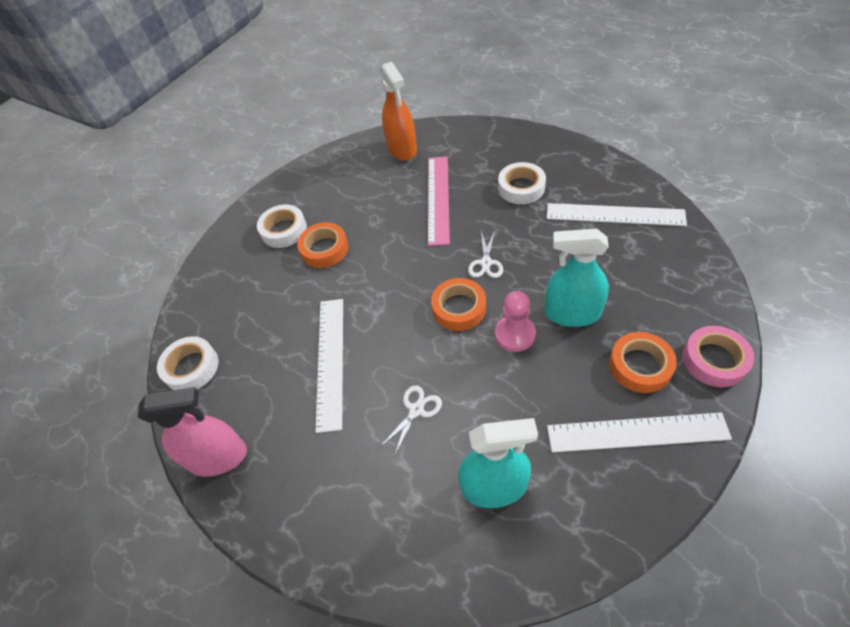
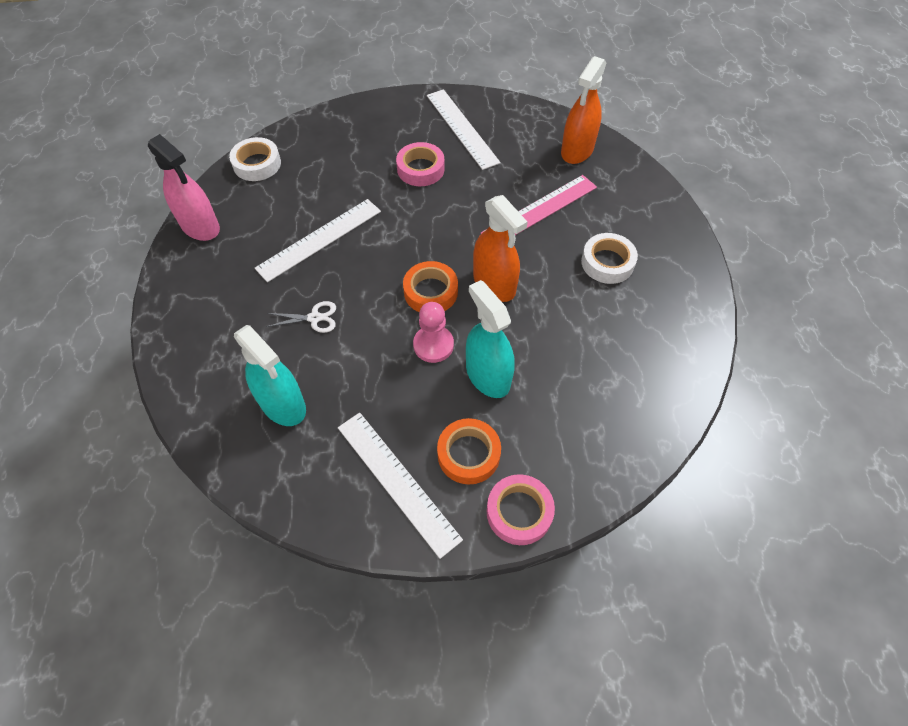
camera: 45 degrees right, 5 degrees up
white tape [257,204,307,248] -> none
orange tape [297,222,348,268] -> pink tape [396,142,445,186]
white scissors [468,231,503,278] -> orange spray bottle [473,195,528,302]
white ruler [547,203,687,226] -> white ruler moved to [427,89,501,170]

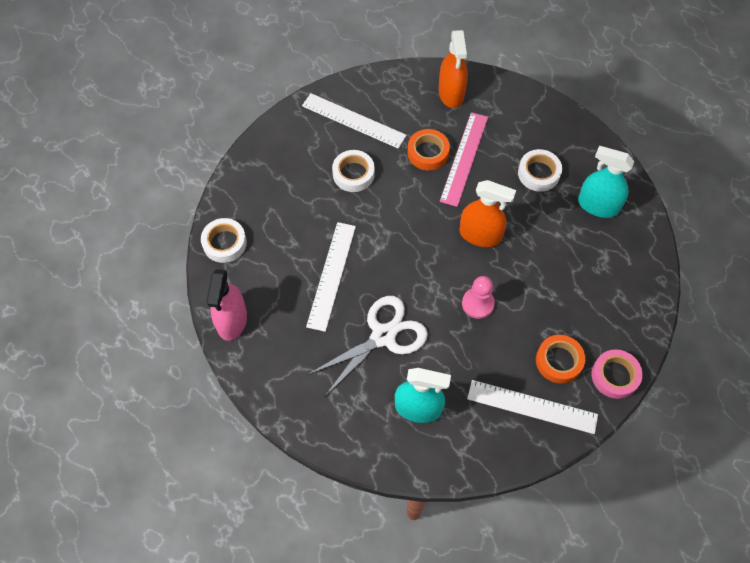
camera: 35 degrees left, 5 degrees up
pink spray bottle [148,134,220,241] -> pink spray bottle turned 90 degrees clockwise [206,269,247,341]
white scissors [266,301,336,333] -> white scissors [307,296,428,396], size x2.15
pink tape [396,142,445,186] -> white tape [332,150,375,192]
orange tape [403,261,458,312] -> orange tape moved to [408,129,450,171]
turquoise spray bottle [466,280,515,398] -> turquoise spray bottle moved to [578,146,634,218]

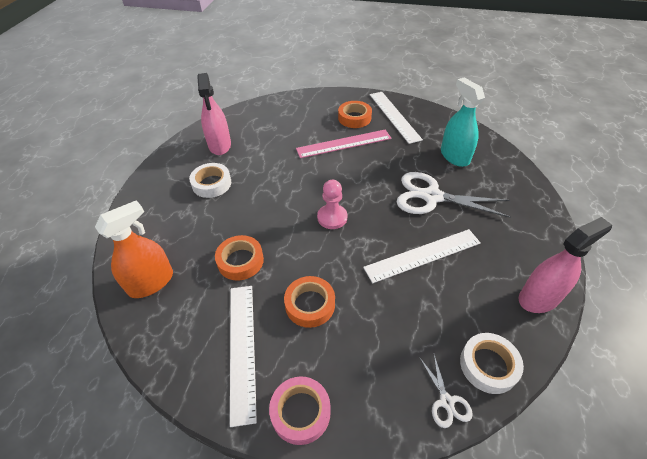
camera: 125 degrees left, 15 degrees down
white tape [332,150,375,192] -> orange tape [284,276,335,328]
pink ruler [440,112,488,207] -> pink ruler moved to [296,129,392,158]
orange spray bottle [459,180,516,247] -> none
pink pawn [462,276,495,319] -> pink pawn moved to [317,180,347,229]
turquoise spray bottle [578,146,634,218] -> pink spray bottle [197,73,231,155]
pink tape [592,349,643,399] -> pink tape moved to [269,376,331,445]
none -> white scissors [419,355,473,428]

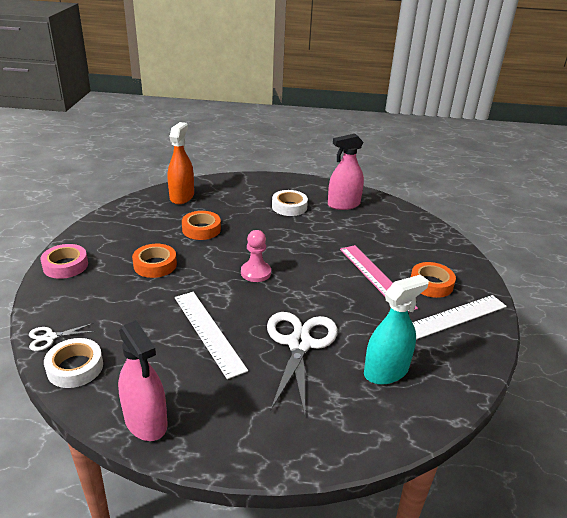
camera: 80 degrees right, 15 degrees down
orange spray bottle [95,200,173,298] -> orange spray bottle turned 120 degrees counterclockwise [168,122,194,204]
white ruler [230,286,257,427] -> none

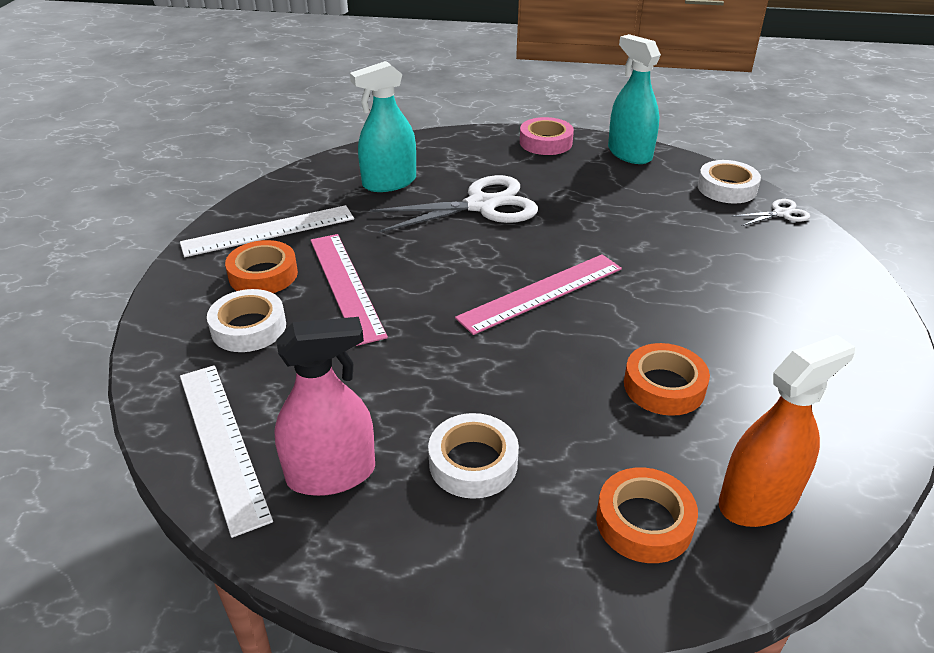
camera: 175 degrees left, 5 degrees up
pink tape [40,244,88,279] -> pink tape moved to [520,117,574,155]
pink spray bottle [118,320,168,441] -> turquoise spray bottle [608,34,661,164]
orange tape [132,244,177,278] -> orange tape moved to [596,467,698,563]
orange spray bottle [168,122,194,204] -> orange spray bottle turned 135 degrees counterclockwise [719,335,855,527]
white ruler [175,292,248,379] -> white ruler moved to [180,365,273,538]
pink pawn [241,230,271,282] -> pink ruler [455,254,622,335]
white scissors [267,312,338,416] -> white scissors turned 120 degrees counterclockwise [370,175,538,233]
none -> white tape [207,289,286,352]

